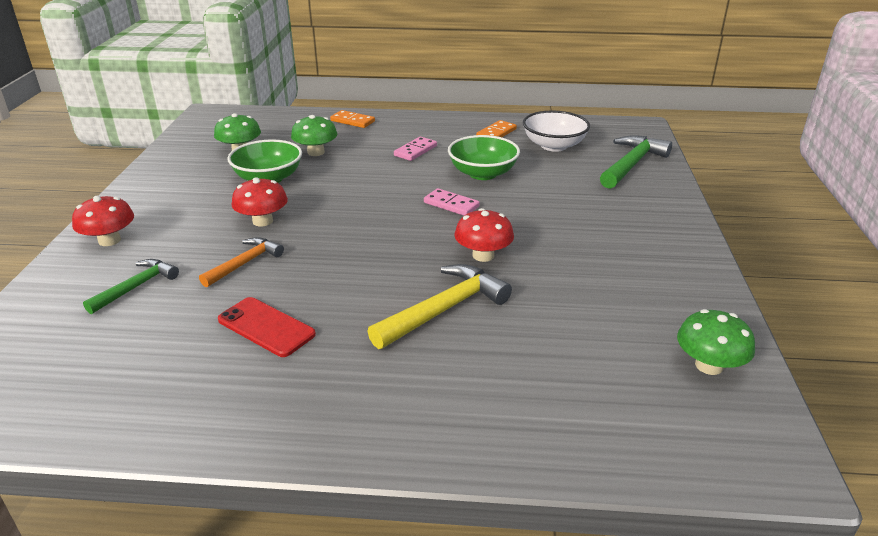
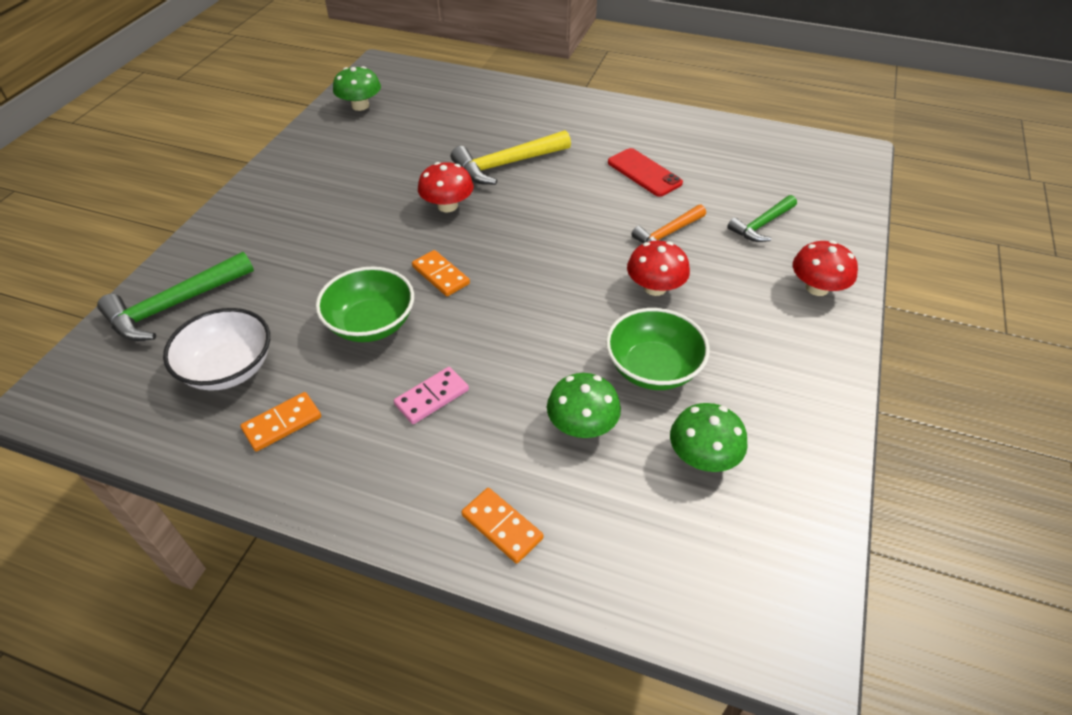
camera: 165 degrees left, 15 degrees up
pink domino [424,188,480,216] -> orange domino [412,250,470,296]

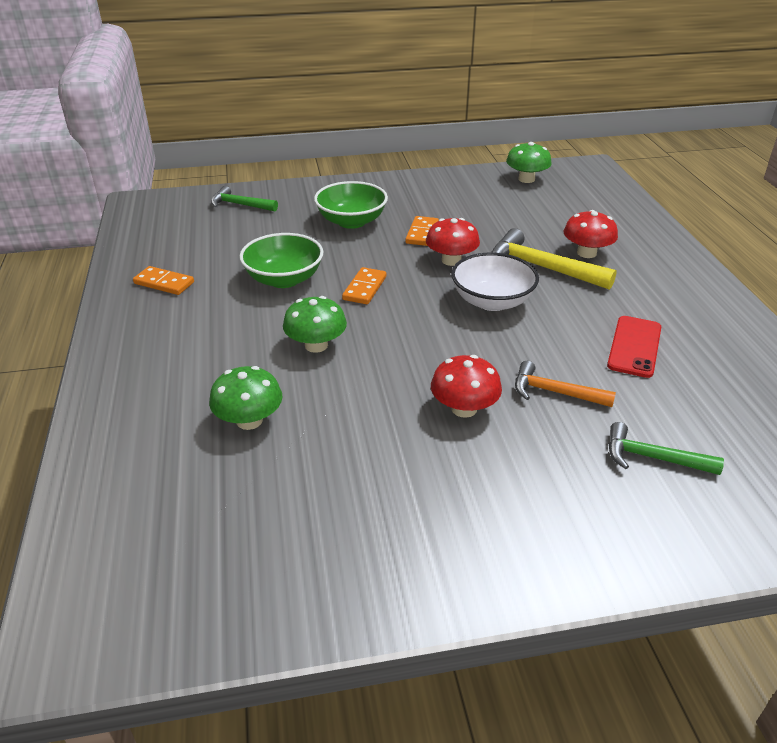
camera: 60 degrees right, 10 degrees down
green hammer [97,252,254,341] -> green hammer [211,186,278,211], size x0.63
white bowl [163,308,270,391] -> white bowl moved to [451,253,539,311]
pink domino [394,367,469,424] -> none
orange domino [461,488,543,564] -> orange domino moved to [405,216,439,246]
green bowl [606,308,710,390] -> green bowl moved to [314,181,388,229]
green mushroom [670,403,748,472] -> green mushroom moved to [283,296,347,353]
red mushroom [793,241,858,296] -> red mushroom moved to [564,210,618,258]

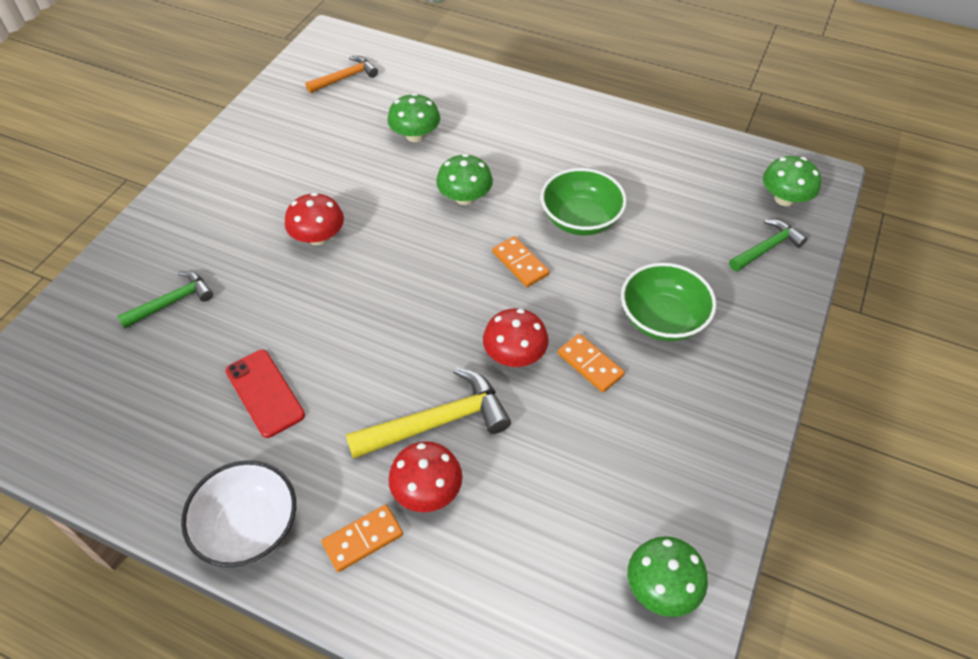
camera: 125 degrees right, 15 degrees up
orange domino [133,266,194,295] -> orange domino moved to [321,504,403,572]
white bowl [451,253,539,311] -> white bowl moved to [181,460,296,567]
orange hammer [515,361,616,407] -> orange hammer moved to [305,56,378,93]
none -> green mushroom [763,156,821,206]

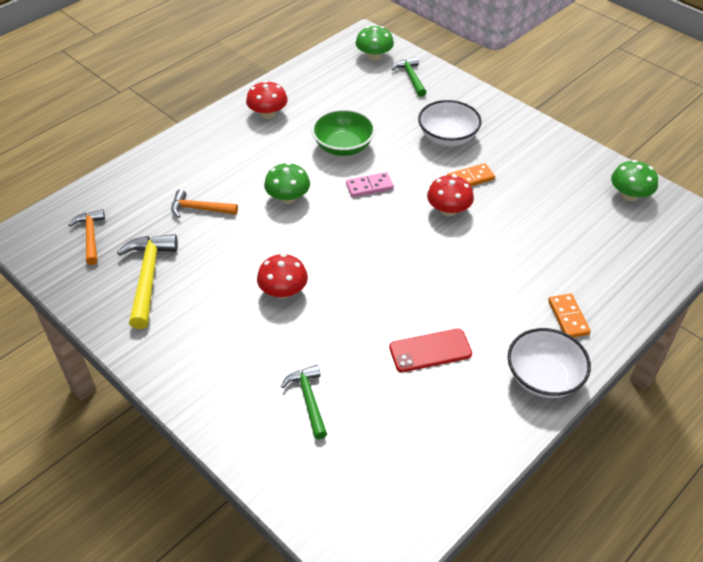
camera: 70 degrees left, 5 degrees down
yellow hammer [345,367,511,459] -> yellow hammer moved to [117,234,178,329]
green mushroom [387,93,440,142] -> orange hammer [171,189,238,218]
red mushroom [388,441,462,512] -> red mushroom moved to [246,81,288,119]
orange domino [492,236,550,287] -> pink domino [346,172,394,197]
green bowl [621,263,716,341] -> white bowl [418,100,482,146]

